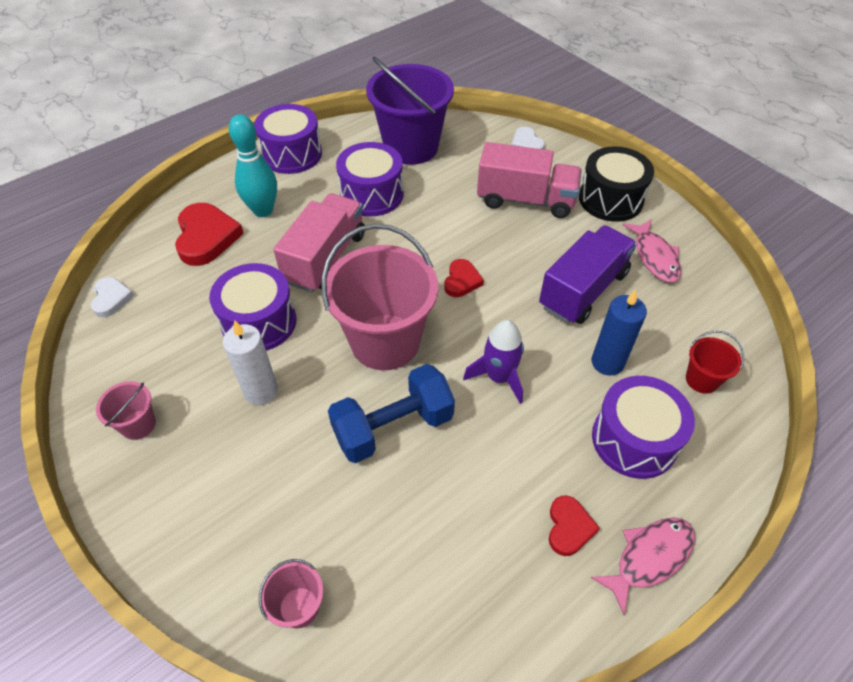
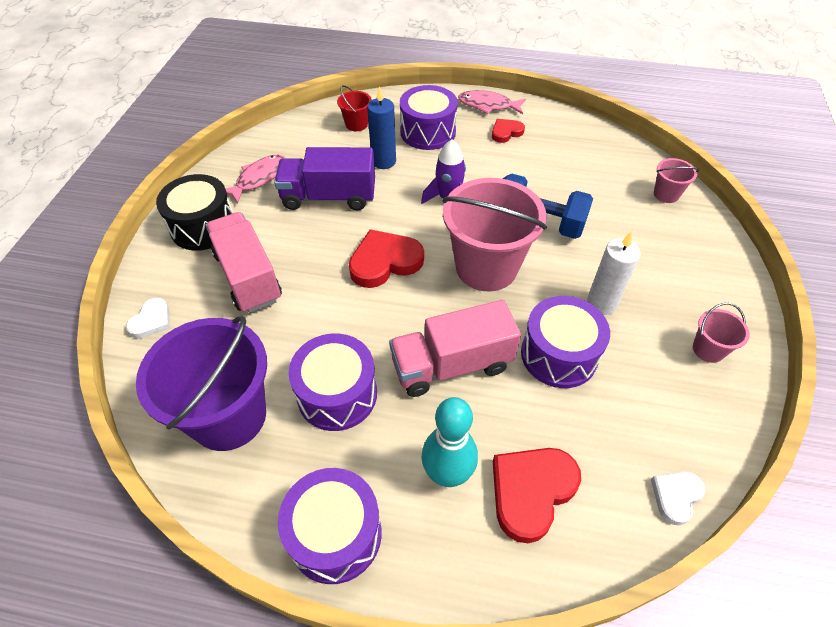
camera: 130 degrees left, 0 degrees up
red heart [444,259,484,297] -> red heart [349,229,424,288], size x1.77

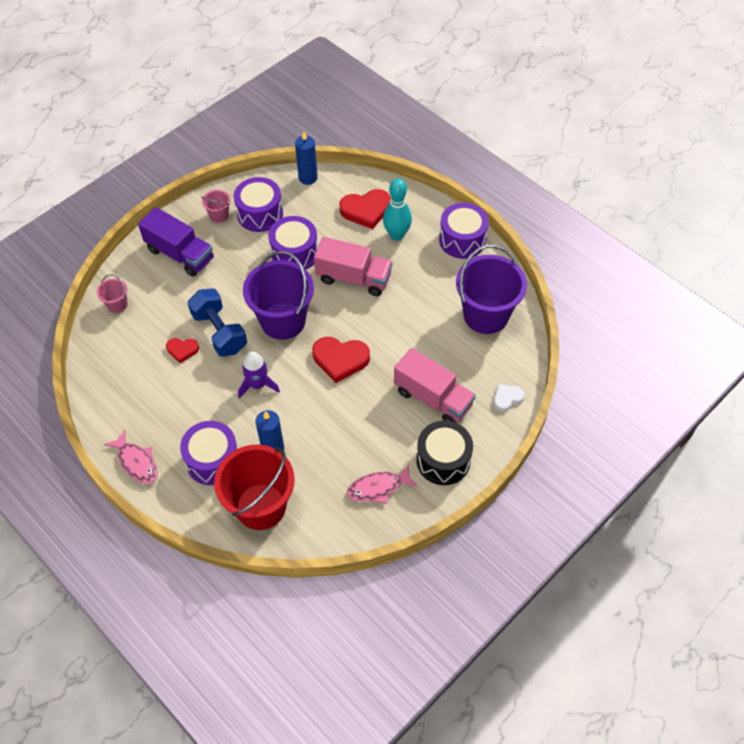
camera: 145 degrees left, 5 degrees up
pink truck [205,212,282,313] -> pink truck turned 60 degrees counterclockwise [394,348,476,423]
purple truck [274,147,375,210] -> purple truck moved to [138,207,214,277]
purple drum [288,333,377,431] -> purple drum moved to [234,177,283,232]
red bucket [337,85,372,131] -> red bucket [214,445,295,530], size x2.24
pink bucket [442,178,547,292] -> purple bucket [243,251,314,340]
red heart [492,119,525,143] -> red heart moved to [166,338,199,363]
white candle [587,231,641,315] -> none
white heart [651,471,705,525] -> blue candle [295,132,318,185]

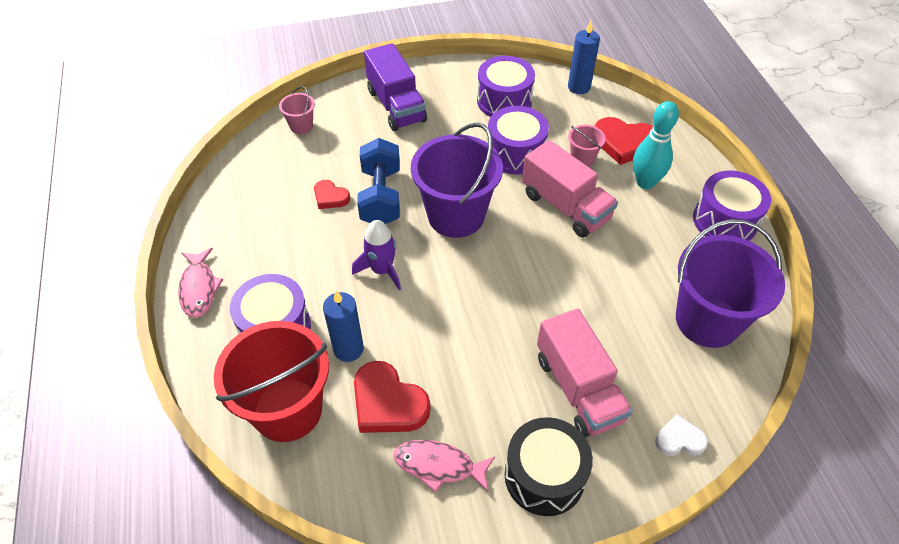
camera: 30 degrees right, 5 degrees down
pink bucket [201,190,230,223] -> pink bucket moved to [568,125,606,167]
red heart [312,337,370,383] -> red heart moved to [354,361,431,433]

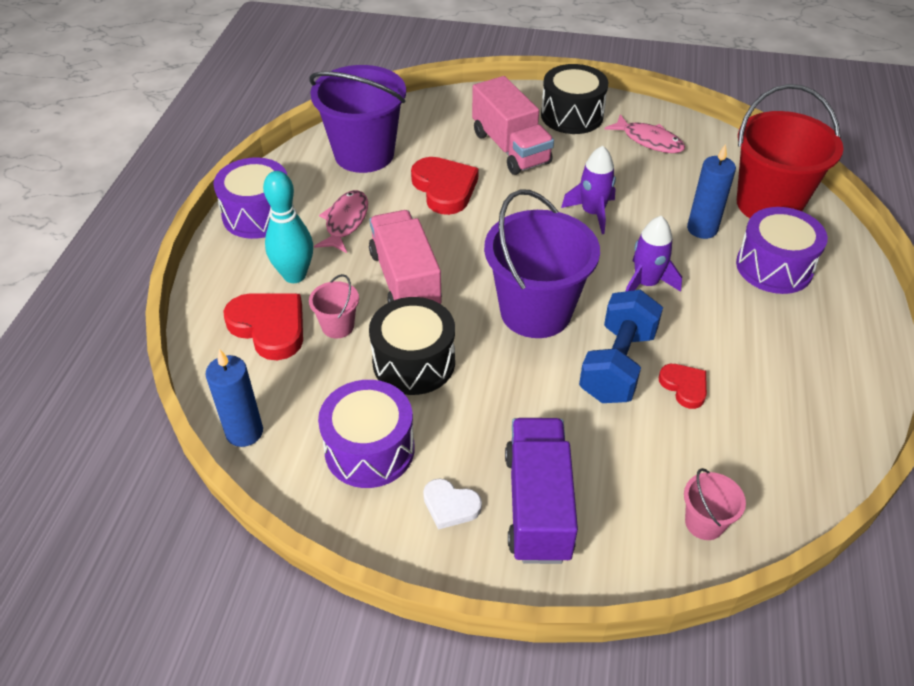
camera: 155 degrees left, 5 degrees down
pink fish [178,248,223,318] -> pink fish moved to [314,190,368,253]
red heart [354,361,431,433] -> red heart moved to [411,157,479,215]
purple drum [487,106,549,175] -> black drum [369,297,455,395]
pink truck [537,308,633,438] -> pink truck turned 150 degrees clockwise [472,76,554,175]
white heart [655,414,708,456] -> white heart moved to [423,478,482,530]
none -> purple rocket [561,146,616,234]

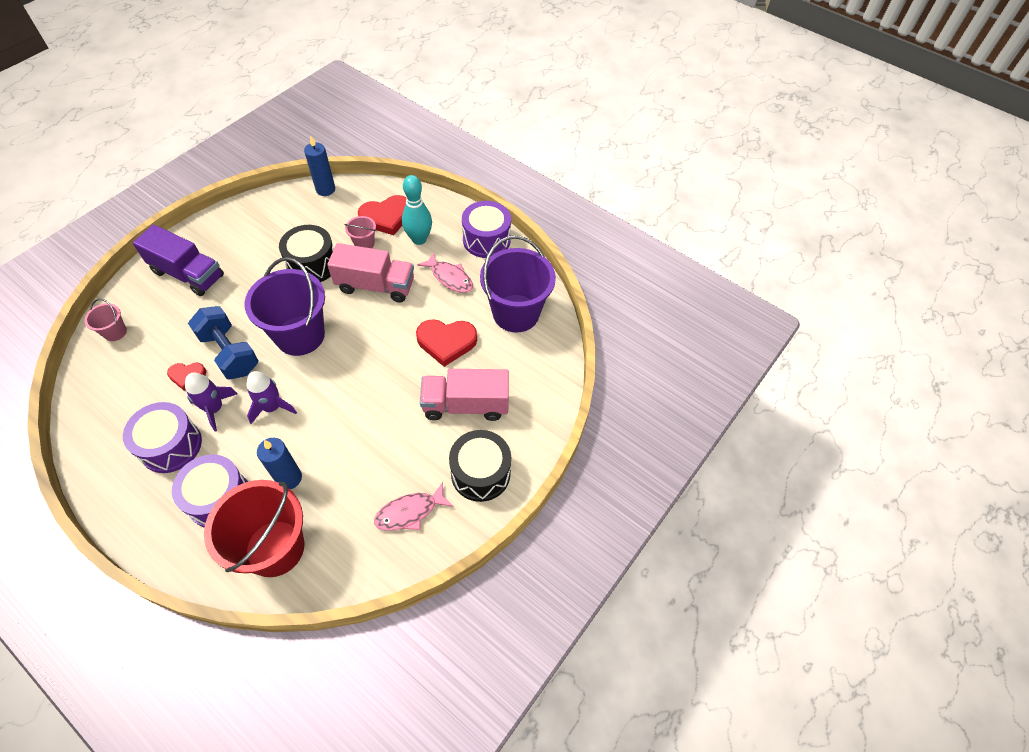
camera: 115 degrees right, 10 degrees up
purple drum [318,380,415,488] -> purple drum moved to [123,402,202,473]
white heart [423,478,482,530] -> none
purple rocket [561,146,616,234] -> purple rocket moved to [185,372,238,432]

